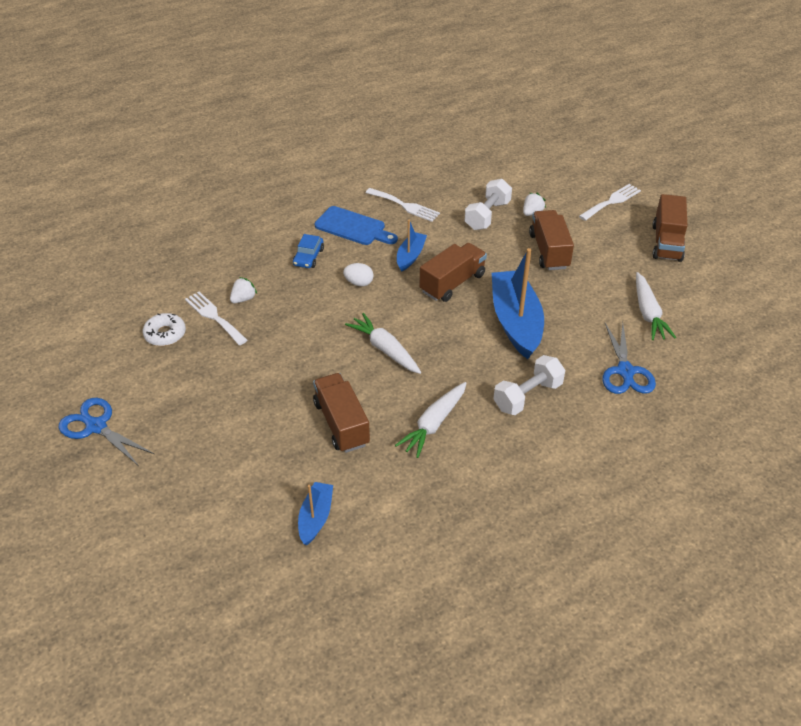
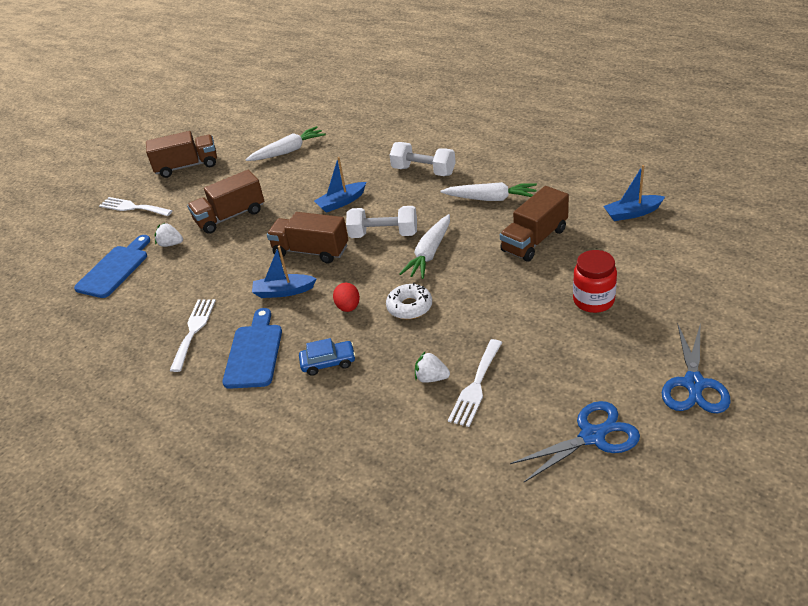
camera: 110 degrees left, 5 degrees down
white donut [143,313,186,346] -> white donut moved to [386,283,432,319]
white egg [343,263,374,286] -> red egg [333,283,360,312]
white dumbbell [464,179,512,230] -> white dumbbell moved to [346,206,417,238]
blue boat [492,248,544,359] -> blue boat [314,157,366,213], size x0.52
blue scissors [602,323,656,394] -> blue scissors moved to [510,401,640,483]
none -> blue cutting board [74,235,150,298]
none -> red jar [573,250,617,313]

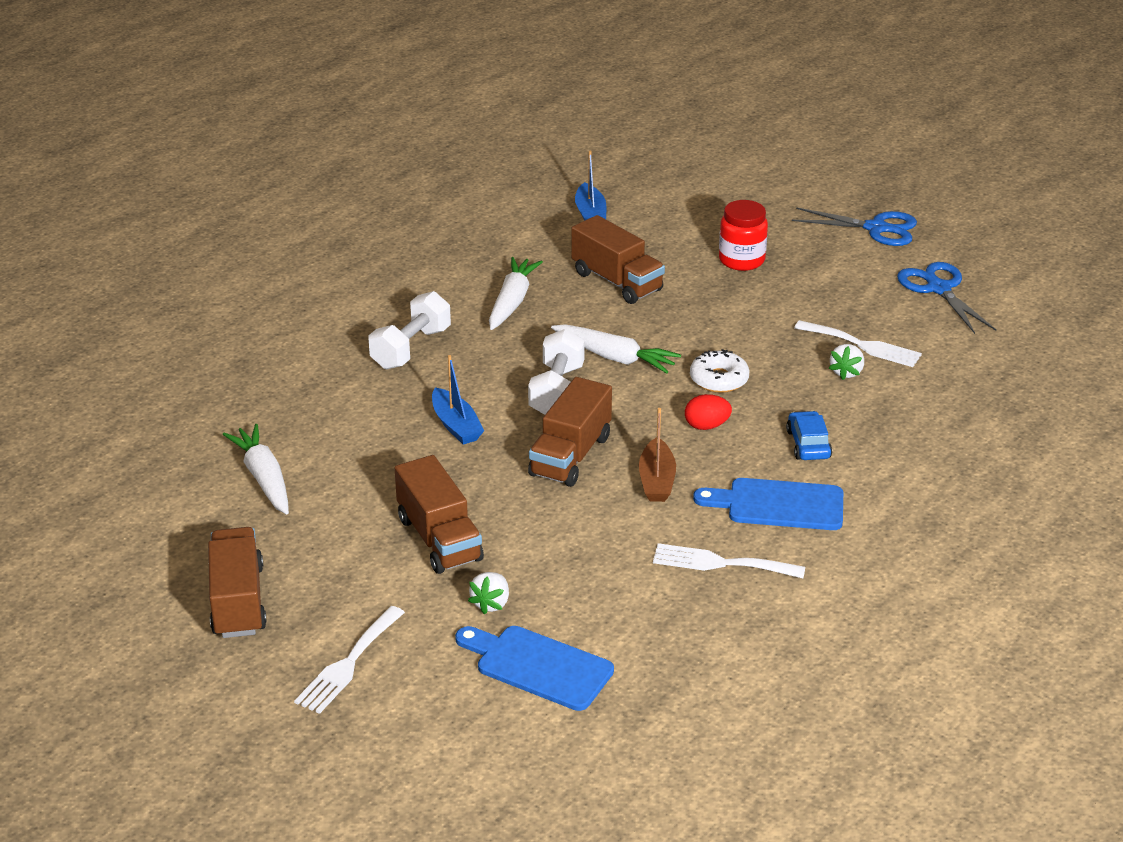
camera: 90 degrees left, 5 degrees down
blue boat [252,246,317,298] -> brown boat [639,408,676,502]

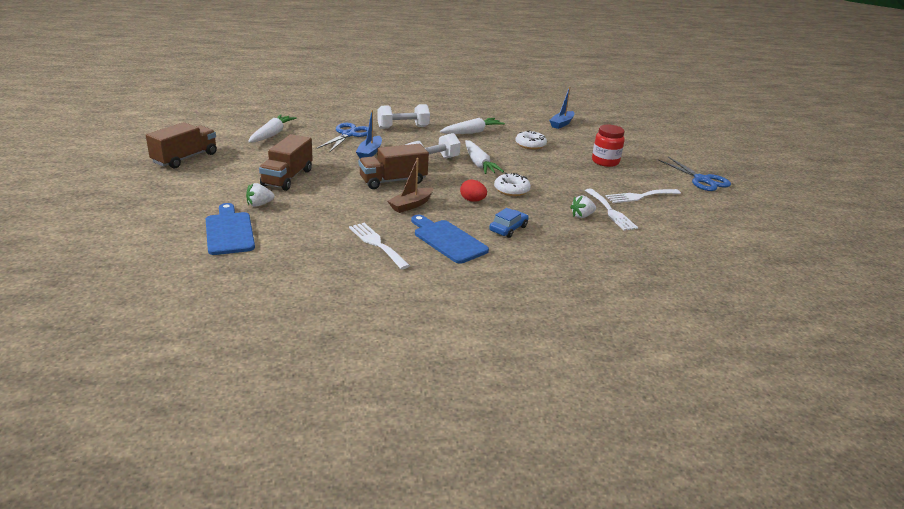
camera: 40 degrees right, 5 degrees down
white fork [294,606,405,714] -> white fork moved to [605,189,681,203]
brown truck [571,215,665,304] -> white donut [515,130,547,149]
blue scissors [897,262,996,334] -> blue scissors moved to [317,123,368,153]

